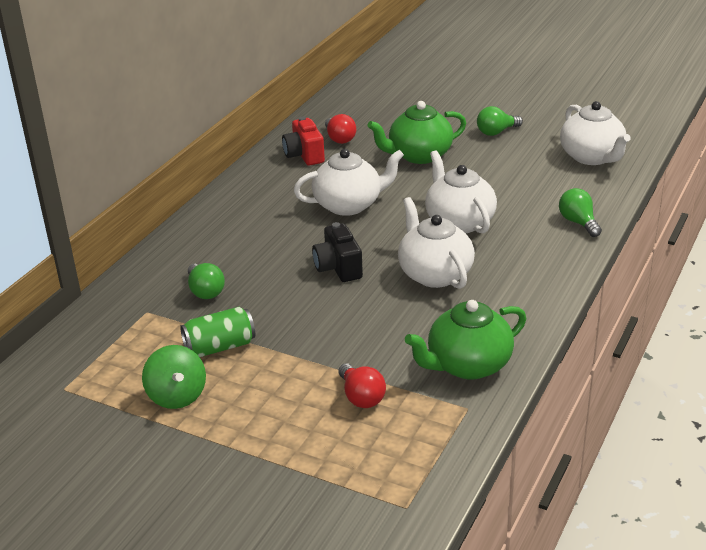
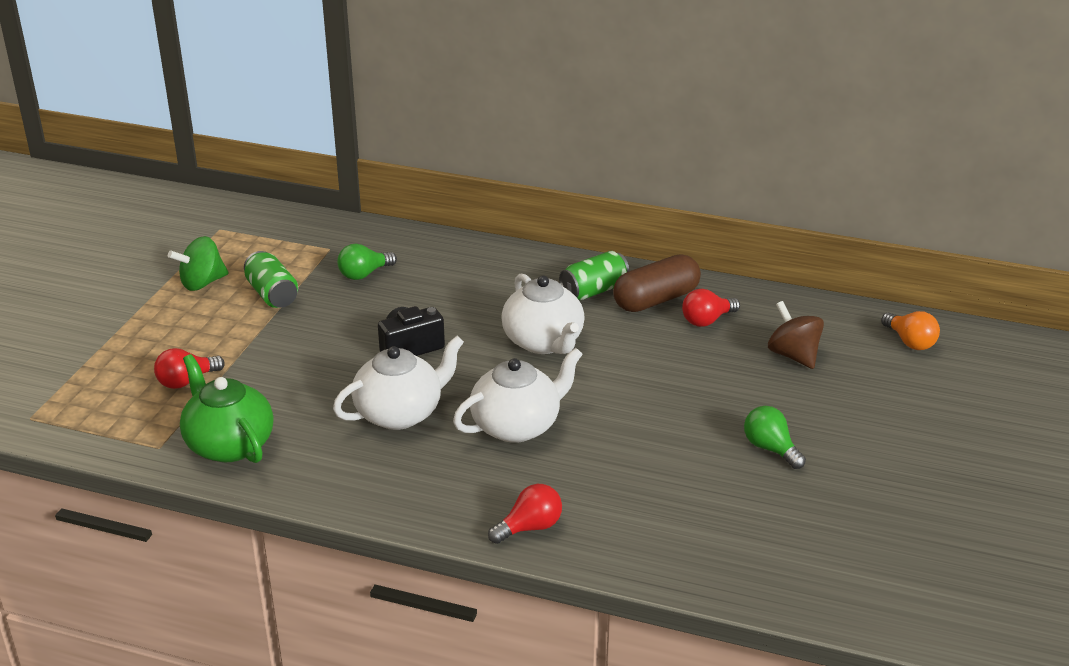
camera: 80 degrees right, 0 degrees up
red camera [282,117,325,166] -> brown capsule [613,255,701,312]
green teapot [368,101,466,164] -> none
green light bulb [559,188,602,237] -> red light bulb [488,484,562,544]
white teapot [560,101,630,165] -> none
none -> green can [559,251,629,300]
none -> brown spinning top [768,301,824,369]
none -> orange light bulb [881,311,940,350]

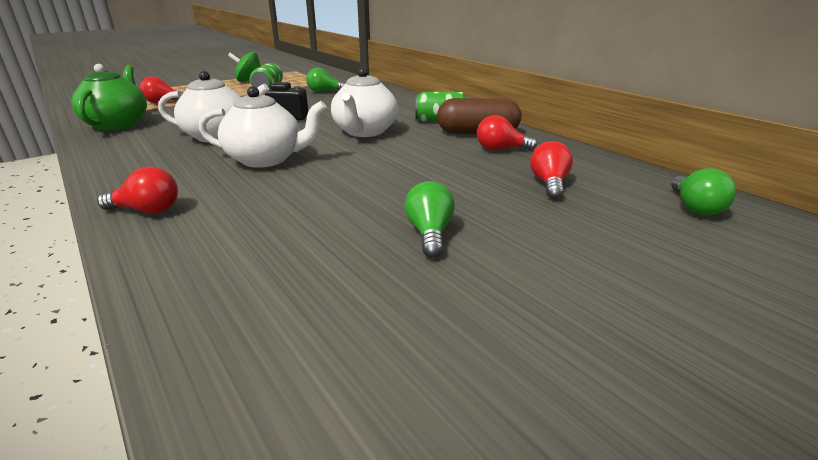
camera: 35 degrees right, 5 degrees down
brown spinning top [768,301,824,369] -> red light bulb [530,141,573,199]
orange light bulb [881,311,940,350] -> green light bulb [671,168,737,216]

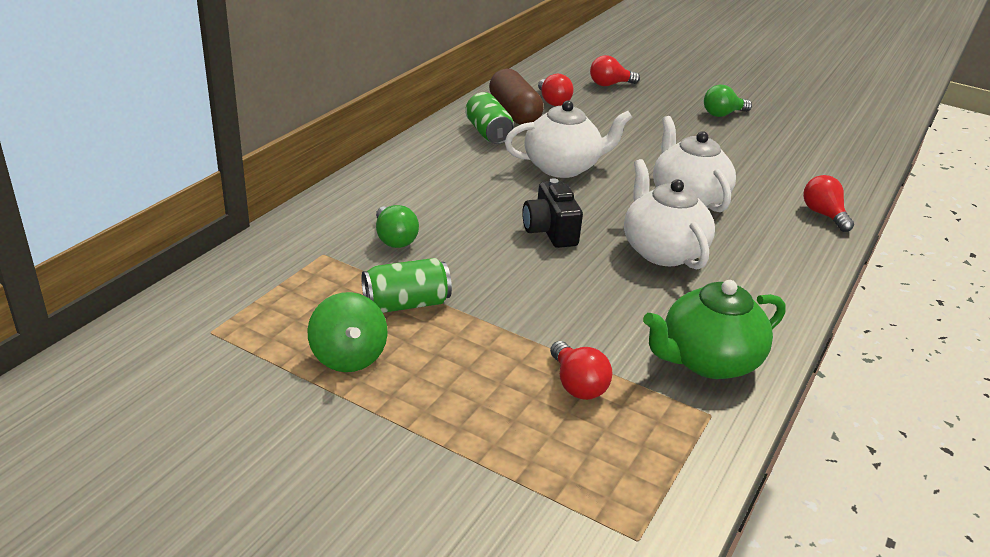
camera: 115 degrees left, 5 degrees up
green light bulb [671,168,737,216] -> none

